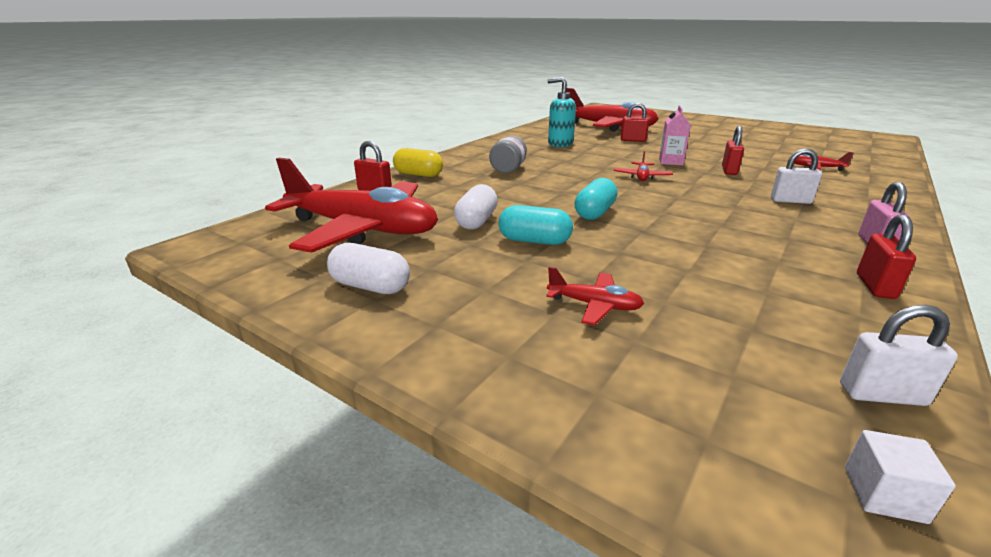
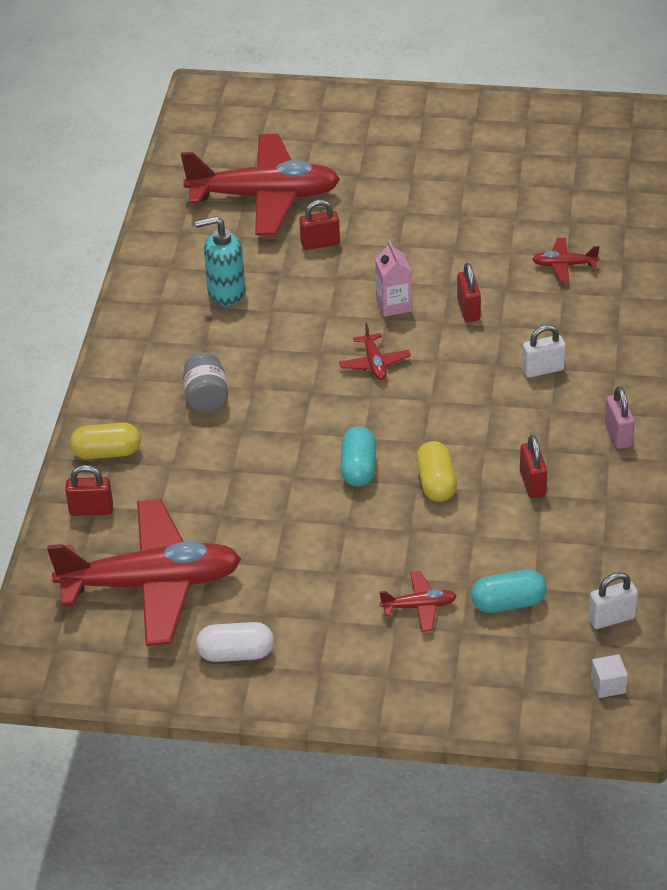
camera: 25 degrees left, 15 degrees up
white capsule [454,184,498,230] -> none
turquoise capsule [498,205,573,245] -> turquoise capsule moved to [471,570,547,613]
red padlock [857,214,916,299] -> red padlock moved to [520,435,547,498]
none -> yellow capsule [416,441,457,502]

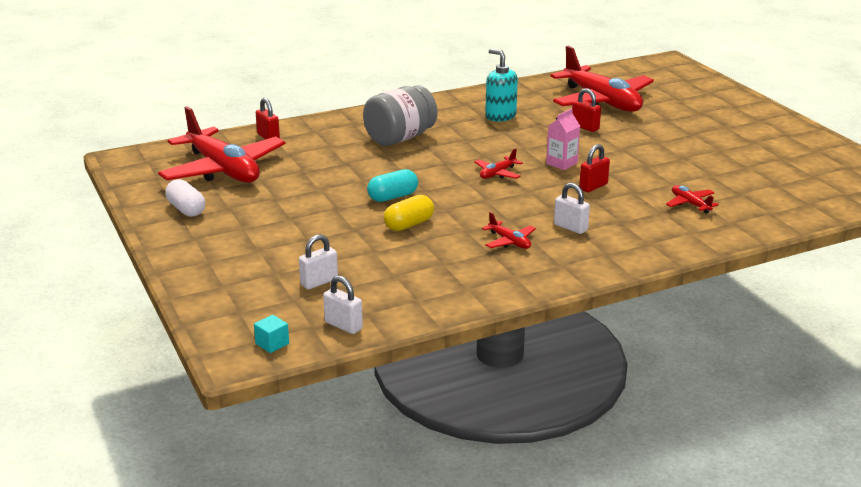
camera: 55 degrees right, 15 degrees down
yellow capsule [70,423,141,459] -> none
grey jar [183,352,228,412] -> grey jar [363,86,437,146], size x1.70
red plane [380,571,457,632] -> red plane moved to [482,212,536,249]
turquoise capsule [471,570,547,613] -> white padlock [299,234,338,289]
red padlock [520,435,547,498] -> none
white cube [591,654,628,698] -> turquoise cube [254,315,289,353]
pink padlock [605,387,635,449] -> none

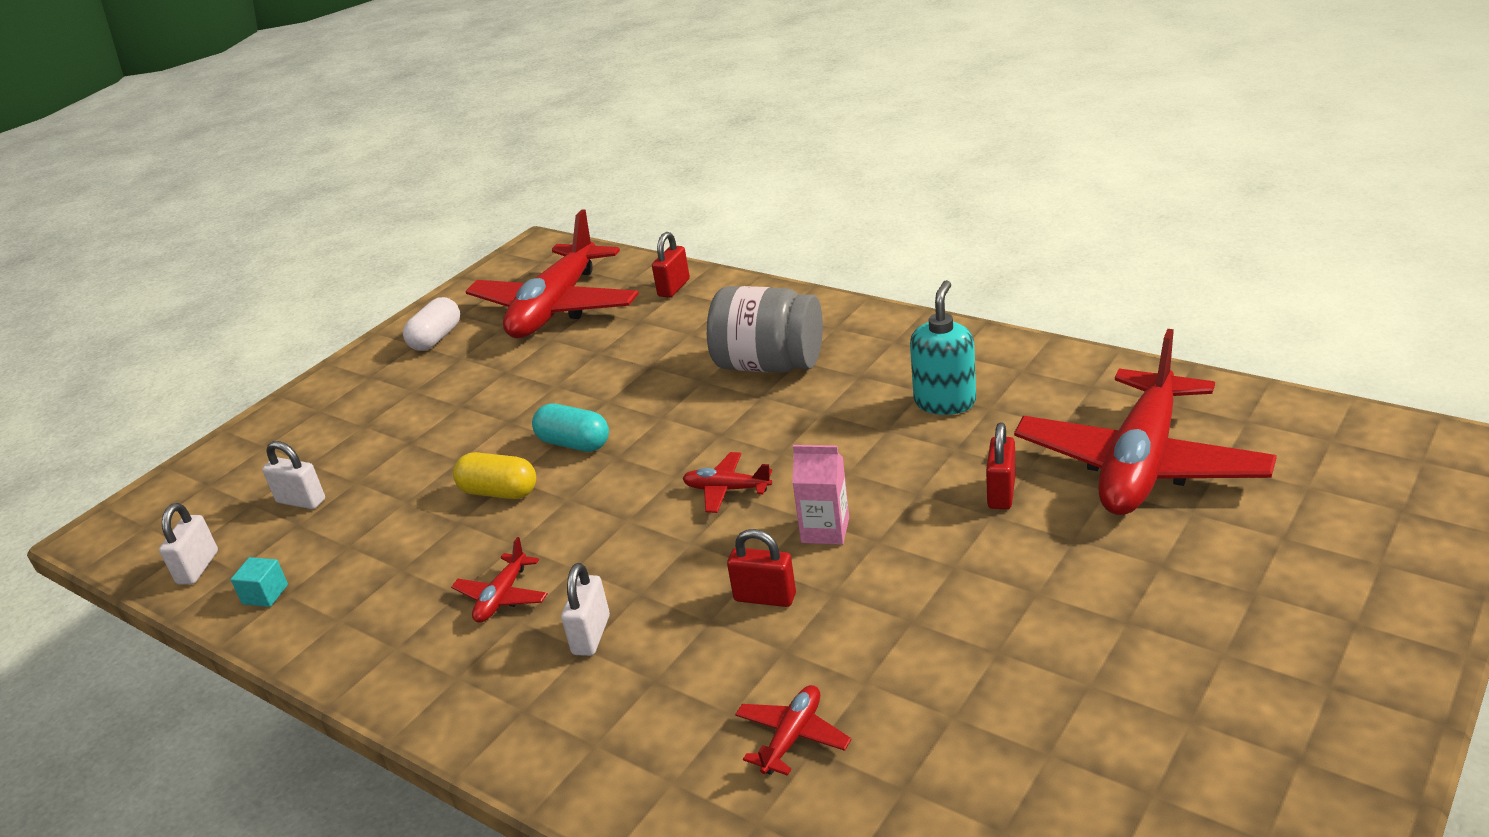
camera: 65 degrees right, 5 degrees up
turquoise cube [254,315,289,353] -> turquoise cube moved to [231,557,288,607]

